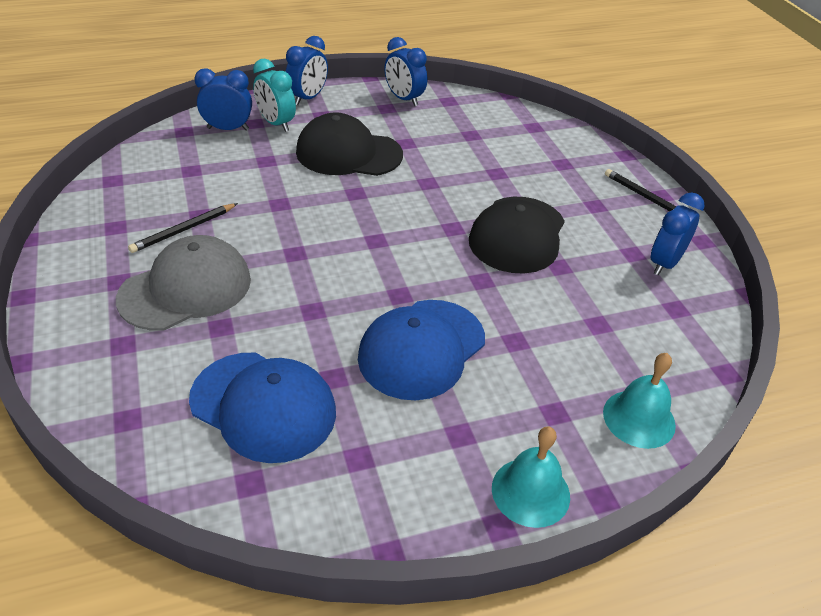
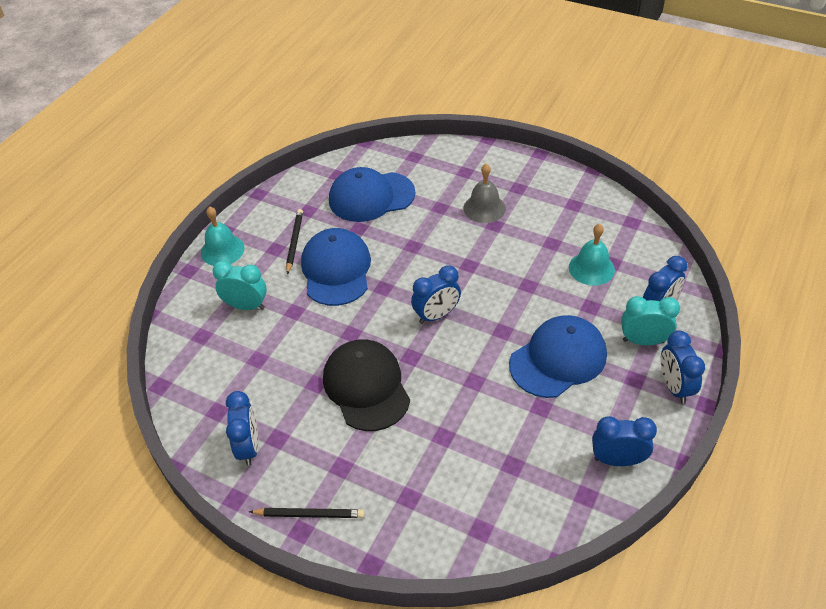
camera: 140 degrees right, 5 degrees up
grey cap [116,235,251,331] -> grey bell [463,164,506,223]
black pencil [128,203,238,253] -> black pencil moved to [286,209,303,275]
black cap [296,112,403,176] -> blue cap [509,315,607,398]
turquoise bell [603,353,676,449] -> turquoise bell moved to [569,224,615,286]
none -> turquoise clock [212,261,267,310]
none -> blue clock [411,265,461,324]

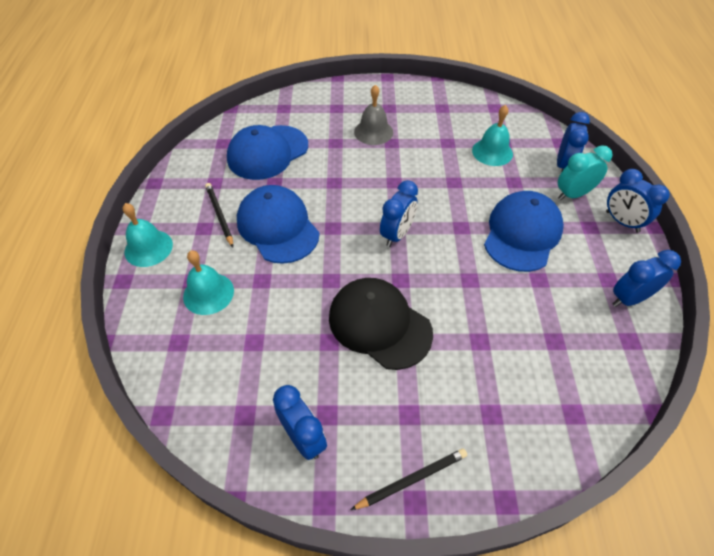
camera: 30 degrees left, 5 degrees up
turquoise clock [212,261,267,310] -> turquoise bell [183,250,234,315]

